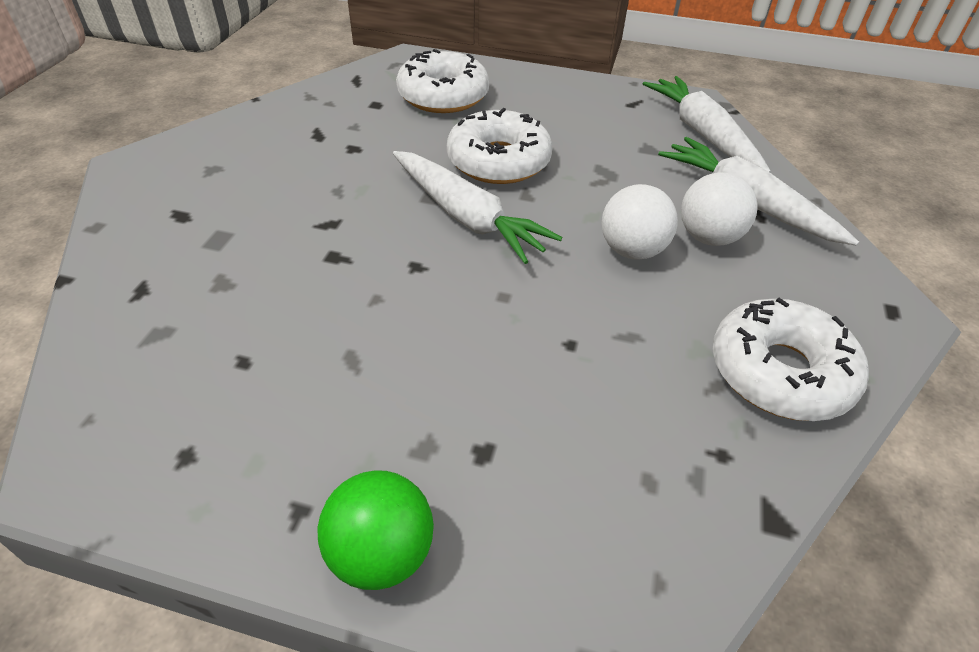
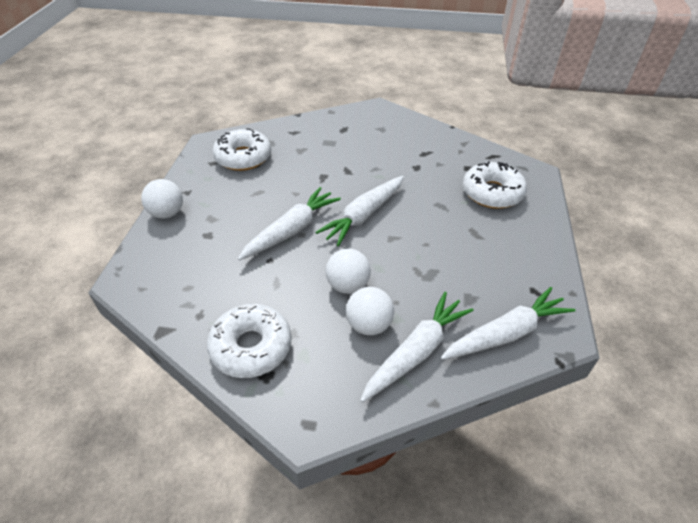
camera: 85 degrees right, 0 degrees up
green ball [317,470,434,590] -> white ball [141,179,183,219]
white donut [447,108,552,184] -> white donut moved to [213,128,271,171]
none -> white carrot [238,187,341,261]

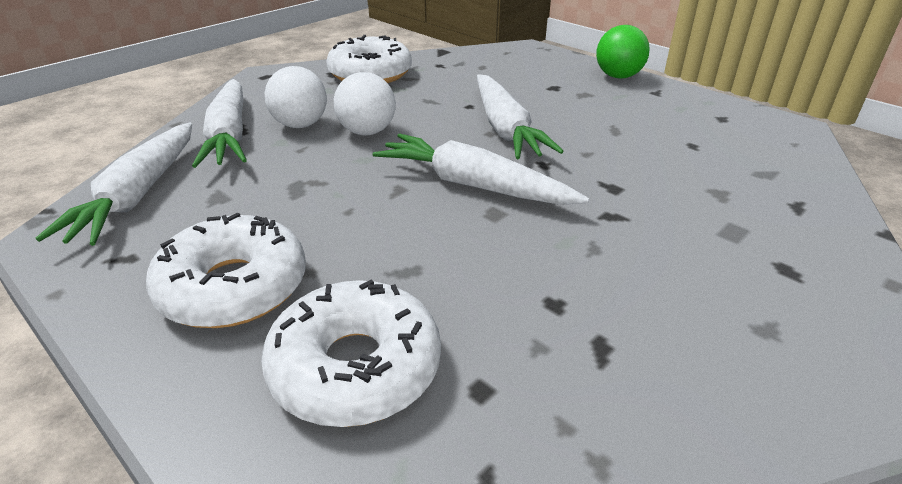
camera: 125 degrees right, 10 degrees down
white ball [141,179,183,219] -> green ball [596,25,650,78]
white donut [213,128,271,171] -> white donut moved to [146,213,306,328]
white carrot [315,176,404,246] -> white carrot turned 45 degrees counterclockwise [373,134,589,205]

